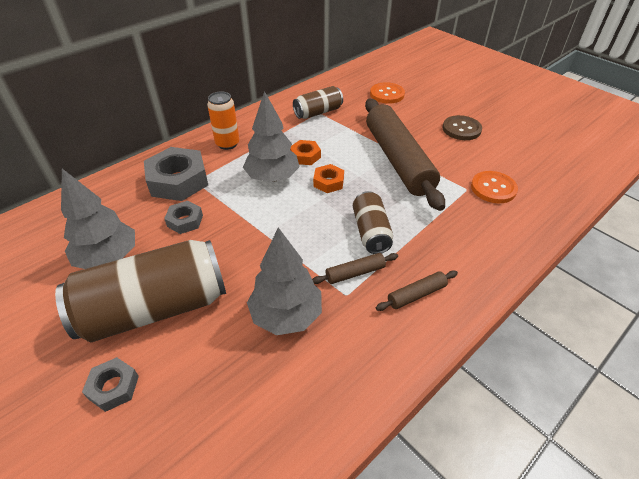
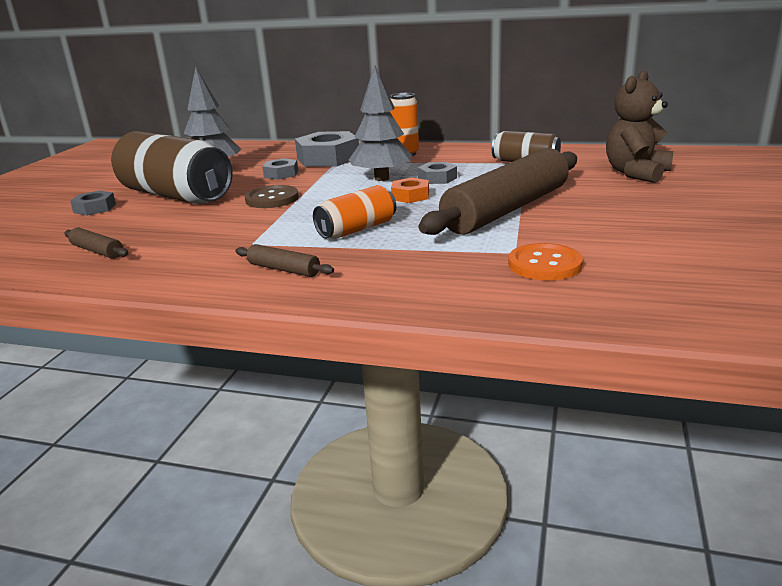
camera: 60 degrees right, 20 degrees down
grey tree [247,227,322,335] -> none
orange nut [290,140,321,165] -> grey nut [418,162,457,184]
brown rolling pin [312,253,398,284] -> brown rolling pin moved to [65,227,129,259]
brown can [353,191,393,254] -> orange can [313,185,396,239]
orange button [370,82,405,104] -> brown teddy bear [606,70,673,183]
brown button [443,115,482,140] -> brown button moved to [245,185,299,208]

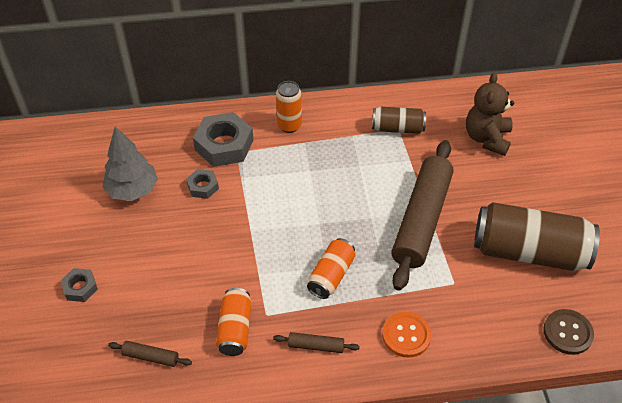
camera: 25 degrees left, 25 degrees up
brown can [111,131,233,204] -> brown can moved to [474,202,600,271]
brown button [245,185,299,208] -> brown button moved to [543,309,594,355]
grey tree [349,64,413,181] -> none
orange nut [391,178,429,203] -> none
grey nut [418,162,457,184] -> none
orange button [508,243,583,281] -> orange button moved to [382,312,431,358]
none -> orange can [216,288,251,356]

